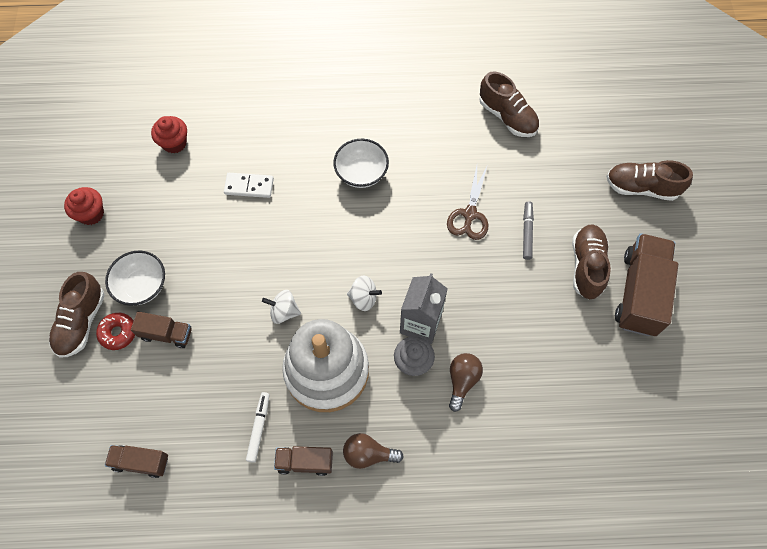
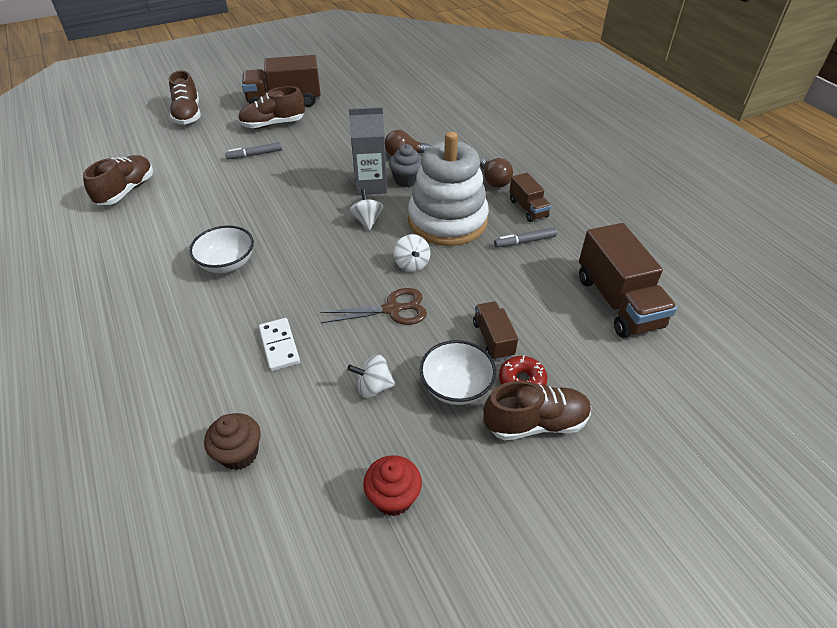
camera: 115 degrees left, 20 degrees down
brown truck [105,445,168,478] -> brown truck [579,223,677,338], size x1.87
red cupcake [151,116,187,154] -> brown cupcake [204,413,261,470]
white marker [246,392,269,463] -> grey marker [494,227,557,248]
brown scissors [447,164,489,240] -> brown scissors moved to [320,288,427,325]
none -> white spinning top [347,355,396,398]

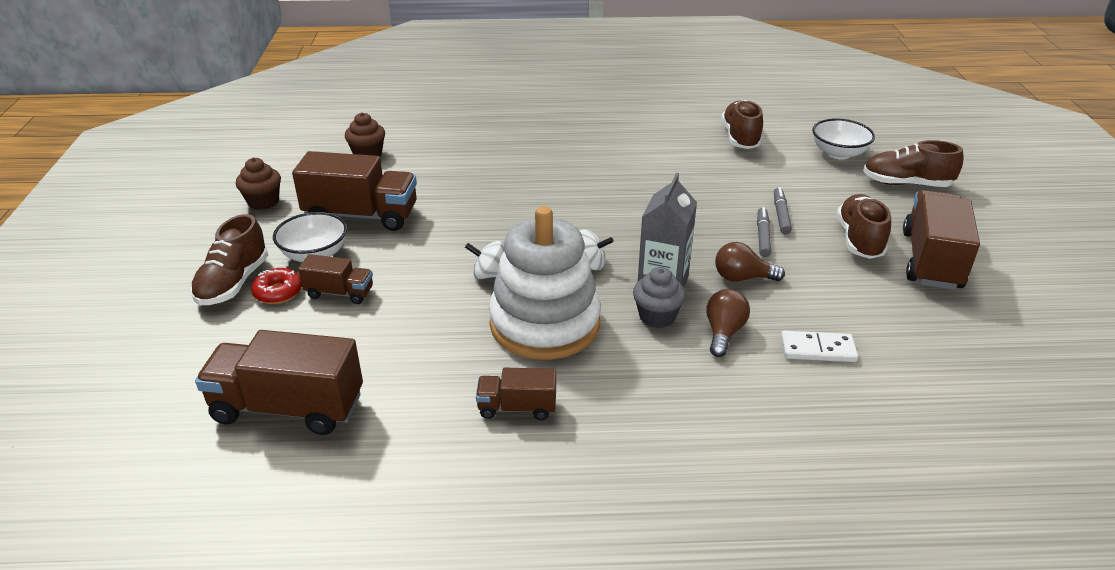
camera: 115 degrees right, 10 degrees down
brown shoe [83,155,153,205] -> brown shoe turned 135 degrees counterclockwise [721,100,763,149]
white bowl [189,225,254,273] -> white bowl moved to [812,118,875,159]
white domino [259,318,300,371] -> white domino moved to [781,331,858,362]
brown scissors [320,288,427,325] -> none
white spinning top [347,355,396,398] -> brown truck [292,151,417,231]
red cupcake [363,455,422,516] -> brown cupcake [236,158,281,210]
brown light bulb [480,158,513,188] -> brown light bulb moved to [715,242,785,282]
grey marker [494,227,557,248] -> grey marker moved to [757,207,771,257]

